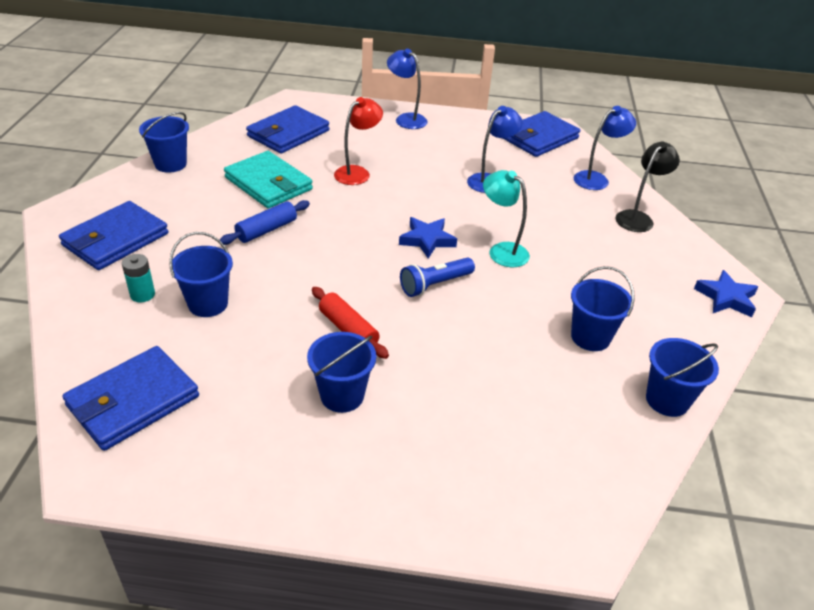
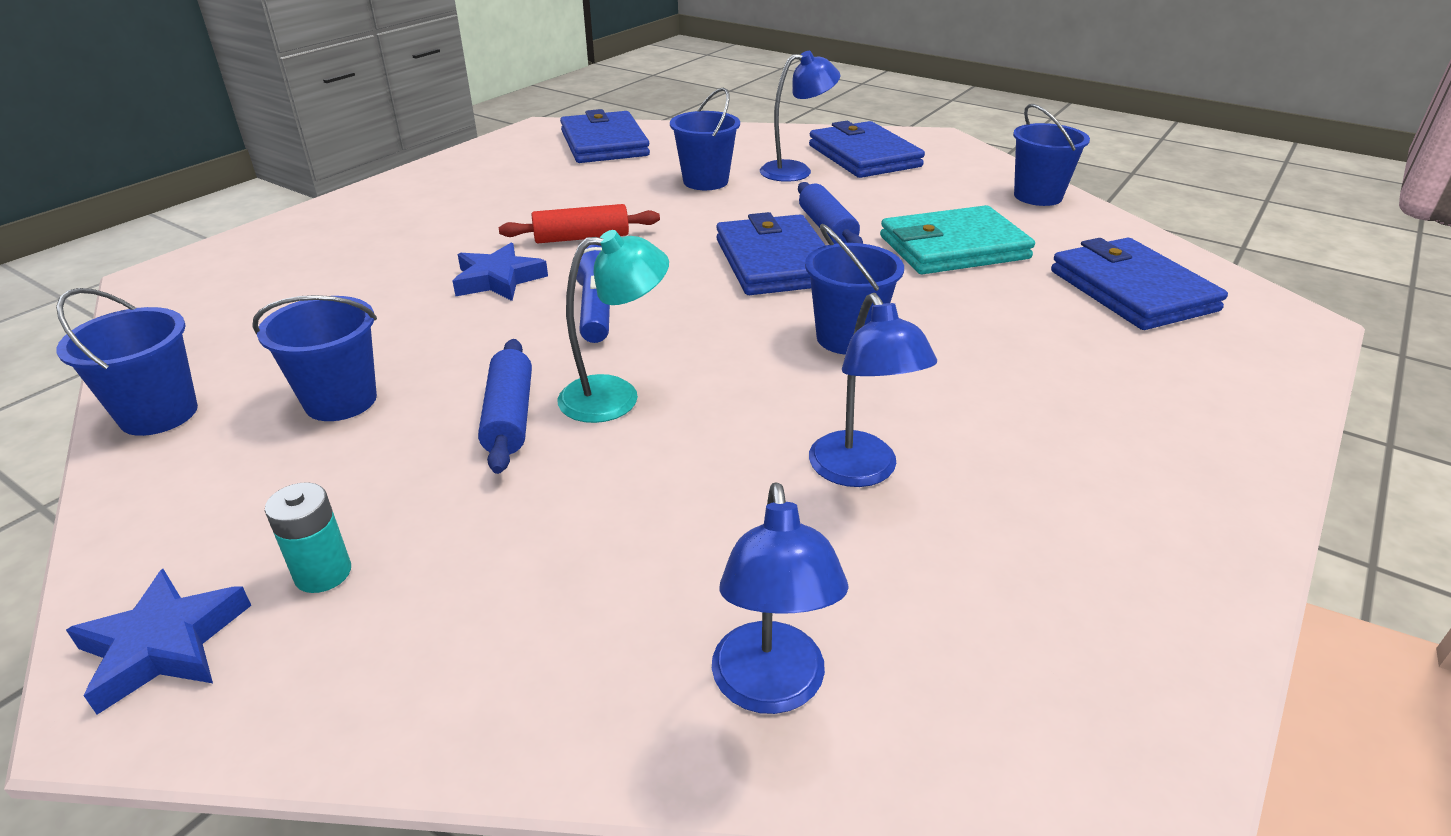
camera: 120 degrees right, 5 degrees down
turquoise battery [122,254,155,302] -> turquoise battery moved to [265,482,351,593]
blue bucket [307,332,376,413] -> blue bucket moved to [805,224,904,355]
red lamp [334,97,383,185] -> none
blue lamp [387,49,428,129] -> blue lamp moved to [760,51,841,182]
blue star [399,217,457,259] -> blue star moved to [453,243,548,301]
blue wallet [503,111,580,157] -> blue wallet moved to [716,212,826,295]
black lamp [616,141,680,232] -> none
none -> blue rolling pin [478,339,532,474]

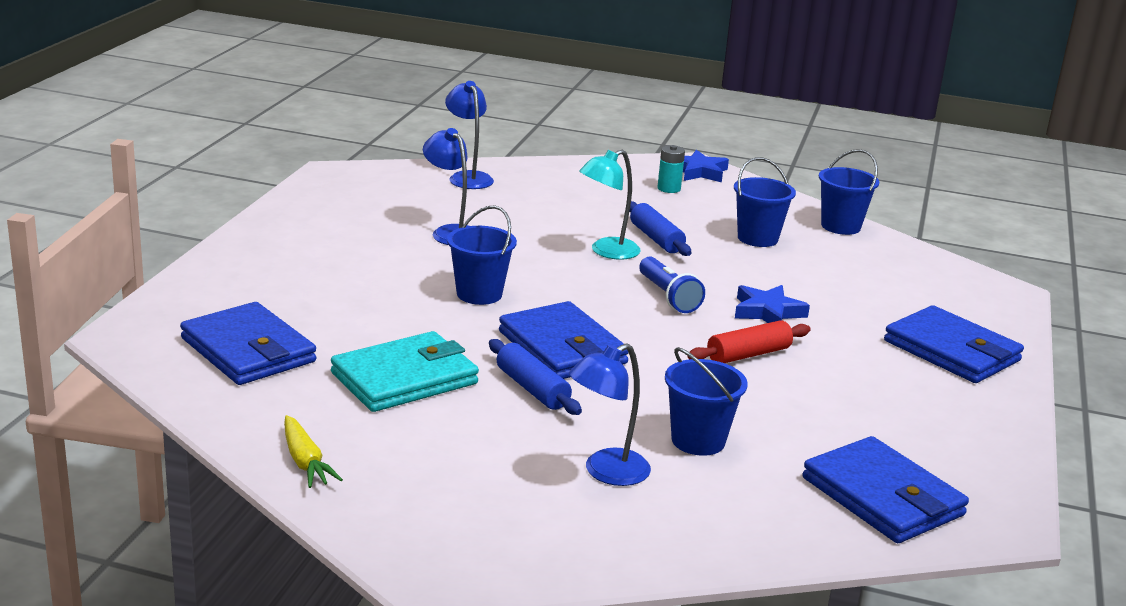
camera: 160 degrees right, 10 degrees down
blue wallet [809,121,925,178] -> blue wallet moved to [884,305,1024,383]
blue bucket [1013,104,1090,206] -> yellow carrot [284,415,343,488]

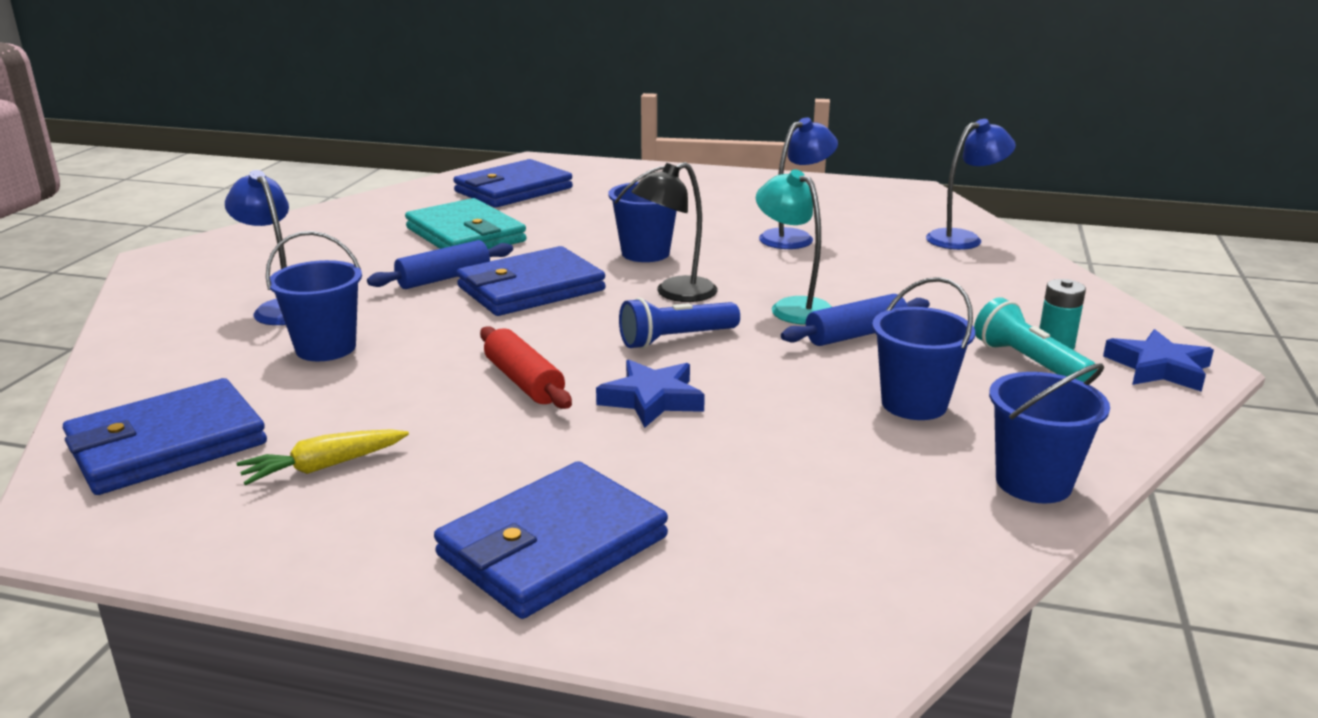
camera: 90 degrees right, 0 degrees up
yellow carrot [284,415,343,488] -> yellow carrot moved to [237,429,409,485]
none -> black lamp [632,162,718,302]
none -> turquoise flashlight [974,297,1097,382]

